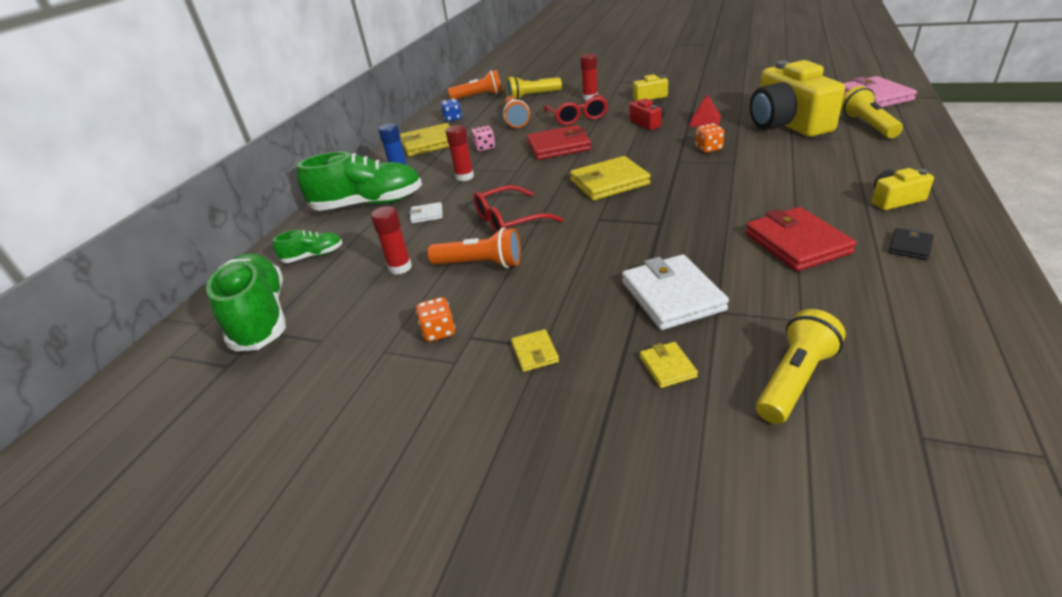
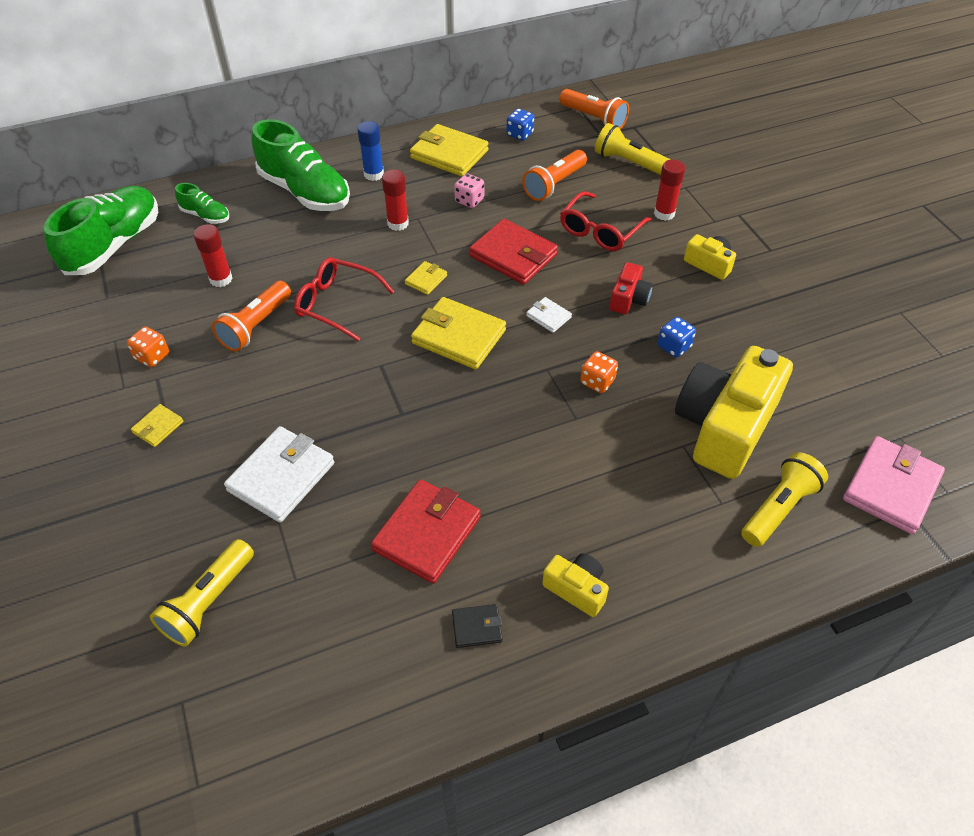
camera: 45 degrees right, 15 degrees up
white wallet [409,202,443,223] -> white wallet moved to [526,297,572,333]
orange flashlight [428,227,521,268] -> orange flashlight turned 60 degrees clockwise [212,281,291,352]
yellow wallet [640,342,698,388] -> yellow wallet moved to [405,261,447,295]
red pyramid [689,95,721,127] -> blue dice [658,317,696,357]
yellow flashlight [756,309,846,424] -> yellow flashlight turned 120 degrees clockwise [150,539,254,647]

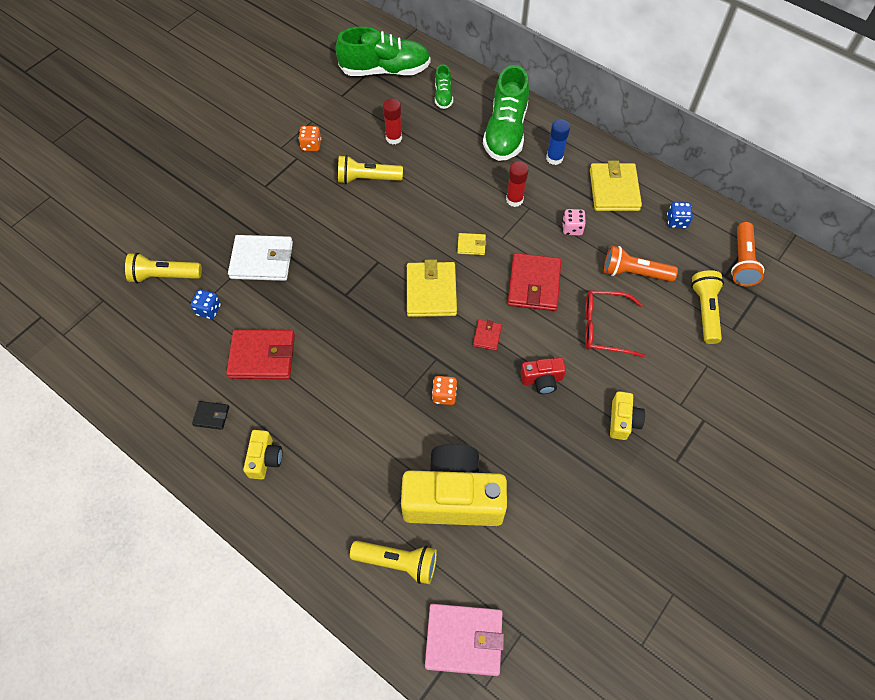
camera: 60 degrees right, 10 degrees up
yellow wallet [131,404,183,447] -> none
orange flashlight [212,281,291,352] -> yellow flashlight [338,155,403,184]
red glasses [294,257,394,341] -> none
black wallet [452,604,503,648] -> black wallet turned 45 degrees counterclockwise [192,401,229,430]
white wallet [526,297,572,333] -> red wallet [473,320,502,351]
red glue stick [654,159,685,221] -> none
blue dice [658,317,696,357] -> blue dice moved to [191,289,221,319]

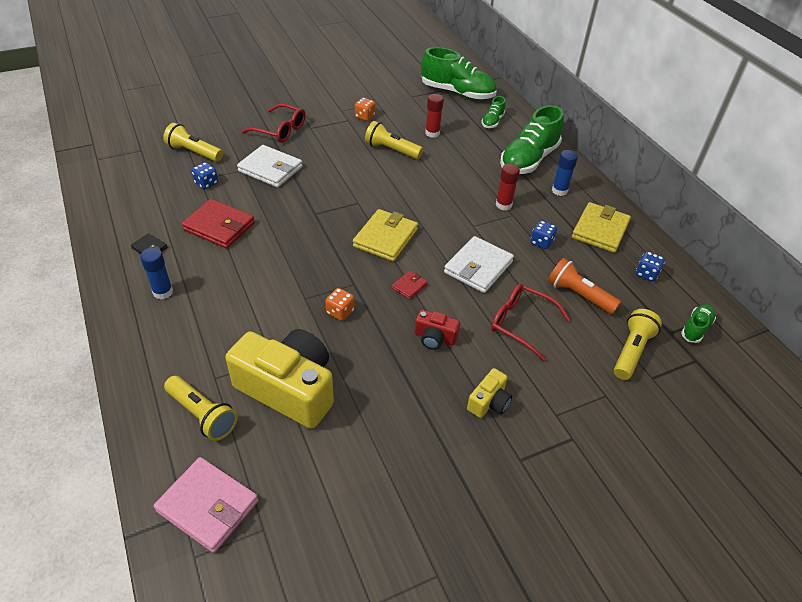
camera: 25 degrees right, 15 degrees down
yellow camera [243,430,282,479] -> blue glue stick [140,247,173,300]
yellow wallet [457,233,486,255] -> none
red wallet [508,253,561,311] -> white wallet [444,236,514,293]
pink dice [562,209,586,236] -> blue dice [531,220,557,249]
orange flashlight [731,222,764,286] -> green shoe [681,304,716,343]
none -> red glasses [242,104,305,143]

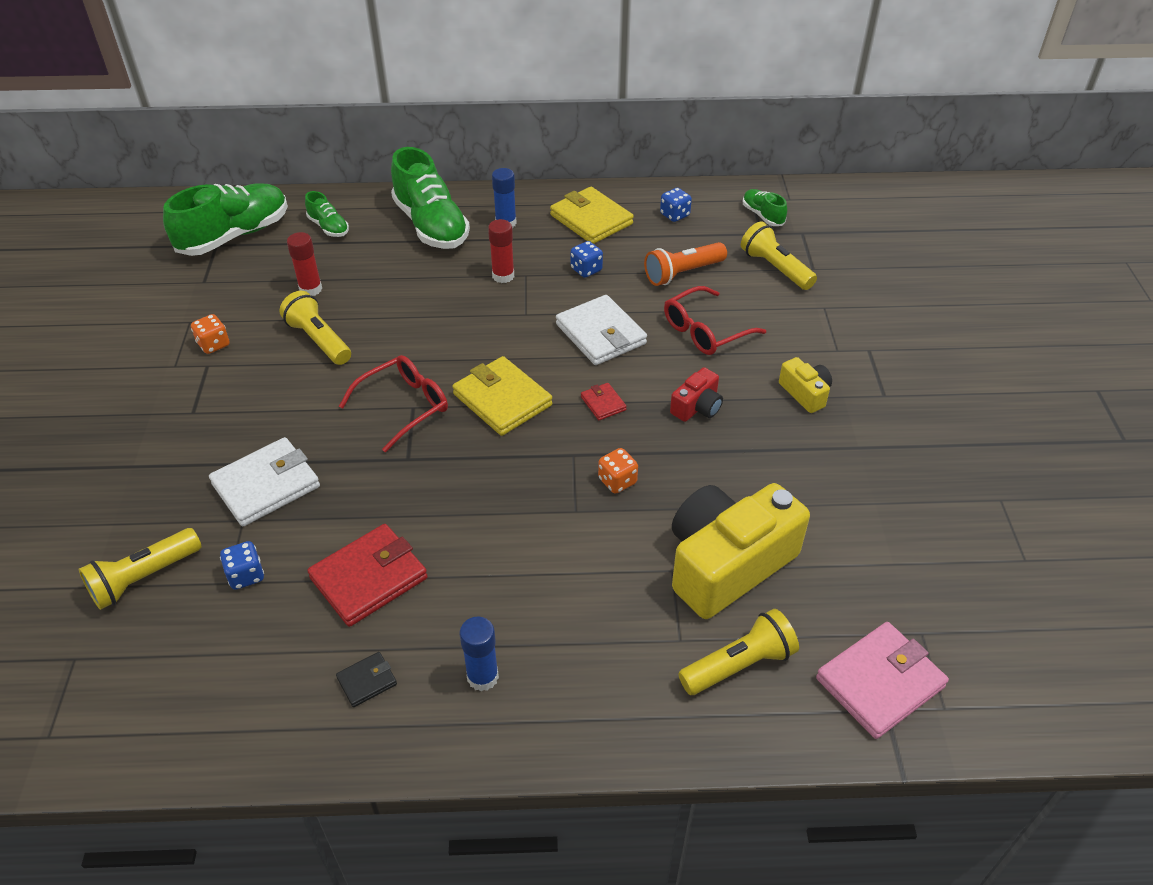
camera: 65 degrees left, 0 degrees up
red glasses [242,104,305,143] -> red glasses moved to [339,355,448,452]
yellow flashlight [365,121,423,159] -> yellow flashlight turned 90 degrees clockwise [279,291,351,365]

